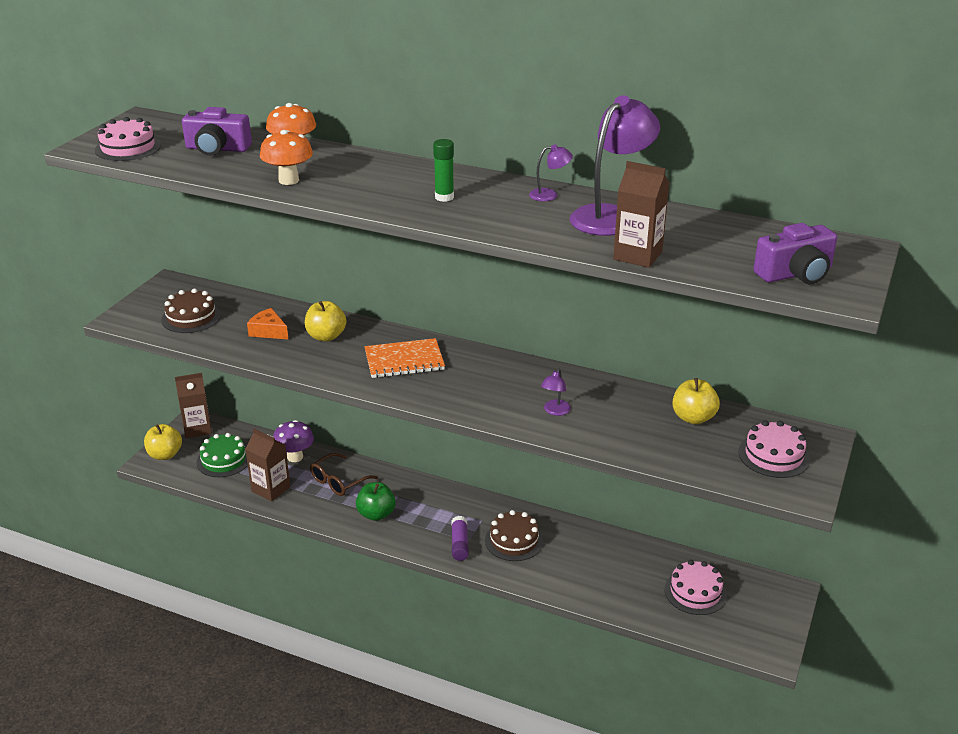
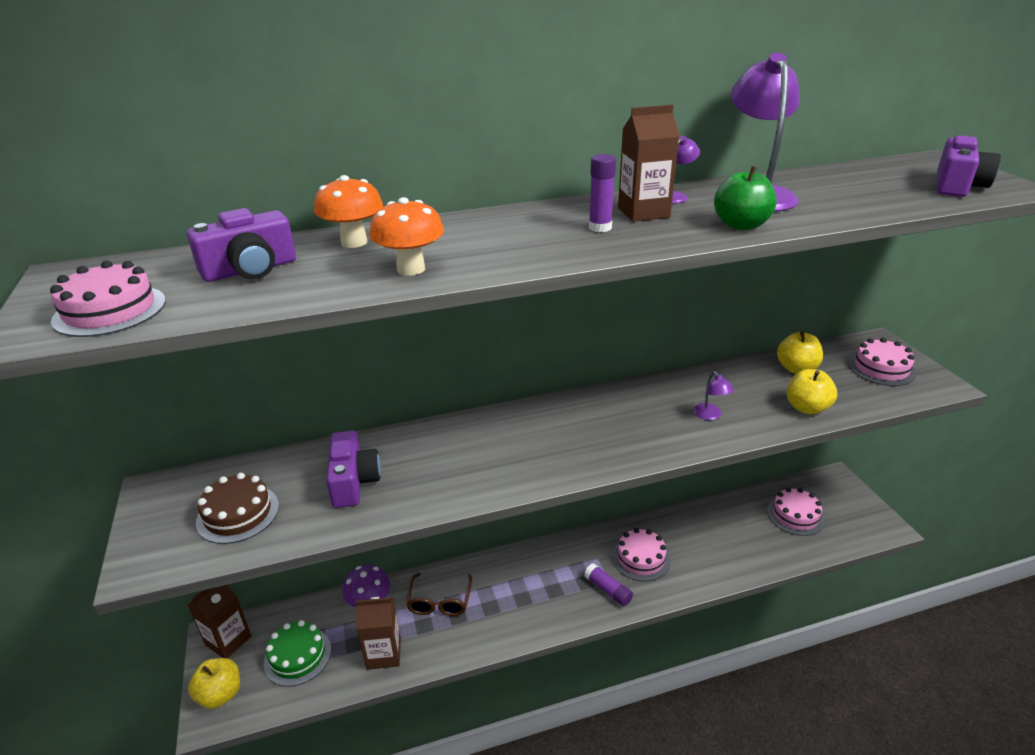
camera: 40 degrees left, 0 degrees up
orange cheese [247,308,288,339] -> purple camera [326,431,381,508]
yellow apple [305,301,346,341] -> yellow apple moved to [787,369,837,415]
green apple [356,482,396,521] -> green apple moved to [714,166,777,230]
orange notebook [365,338,445,378] -> none
green glue stick [433,139,454,202] -> purple glue stick [589,154,616,232]
brown cake [485,510,544,561] -> pink cake [612,528,670,581]
brown carton [613,161,669,268] -> brown carton moved to [618,105,679,222]

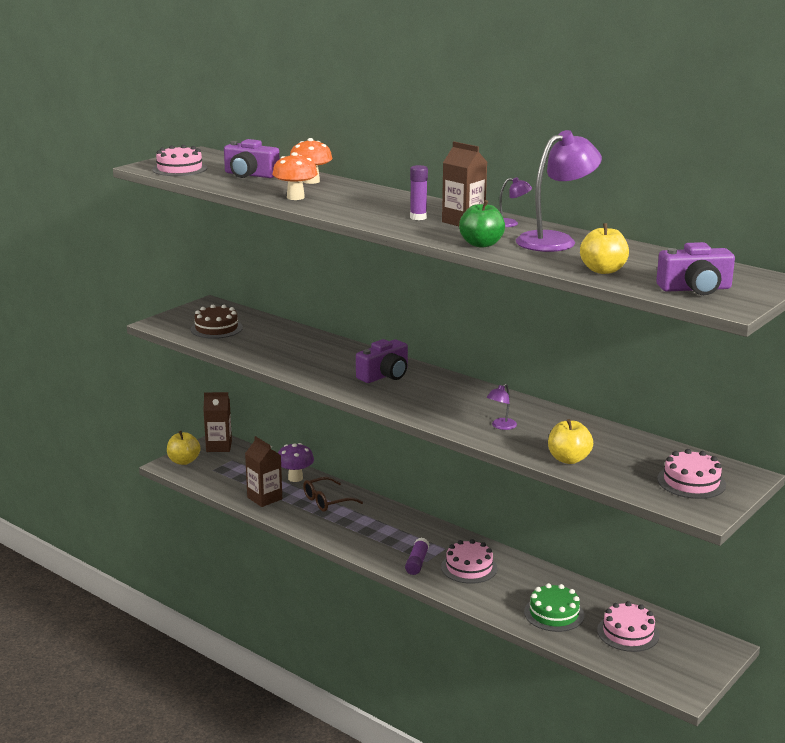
camera: 55 degrees right, 10 degrees down
green cake [264,620,331,687] -> green cake moved to [524,583,584,632]
purple camera [326,431,381,508] -> purple camera moved to [356,339,408,383]
yellow apple [777,331,823,374] -> yellow apple moved to [580,223,629,274]

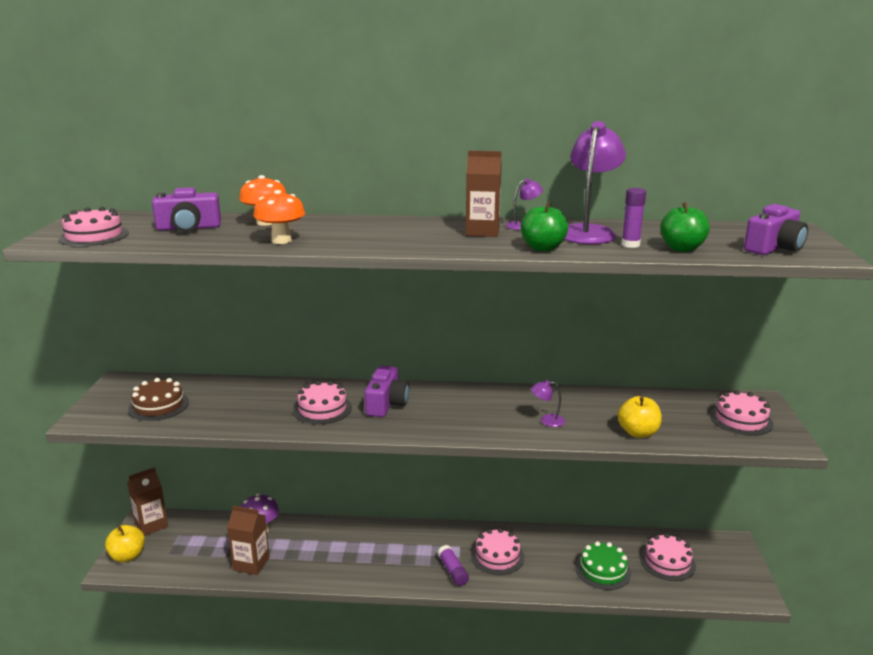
camera: 35 degrees left, 0 degrees up
brown glasses [303,477,363,512] -> none
purple glue stick [410,165,428,220] -> purple glue stick moved to [621,188,646,248]
purple lamp [487,384,517,430] -> purple lamp turned 90 degrees clockwise [531,380,565,427]
yellow apple [580,223,629,274] -> green apple [660,202,710,252]
none -> pink cake [293,381,352,424]

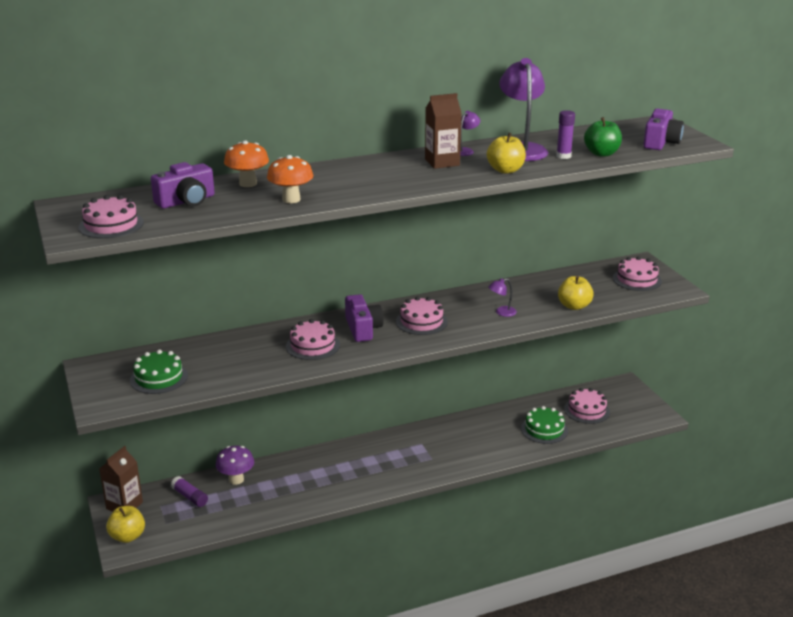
camera: 25 degrees left, 5 degrees up
brown cake [128,378,189,421] -> green cake [130,350,188,394]
brown carton [227,505,270,575] -> none
purple glue stick [438,545,469,586] -> purple glue stick moved to [171,476,208,507]
pink cake [471,528,525,575] -> pink cake moved to [396,296,448,335]
green apple [521,202,568,251] -> yellow apple [487,133,526,174]

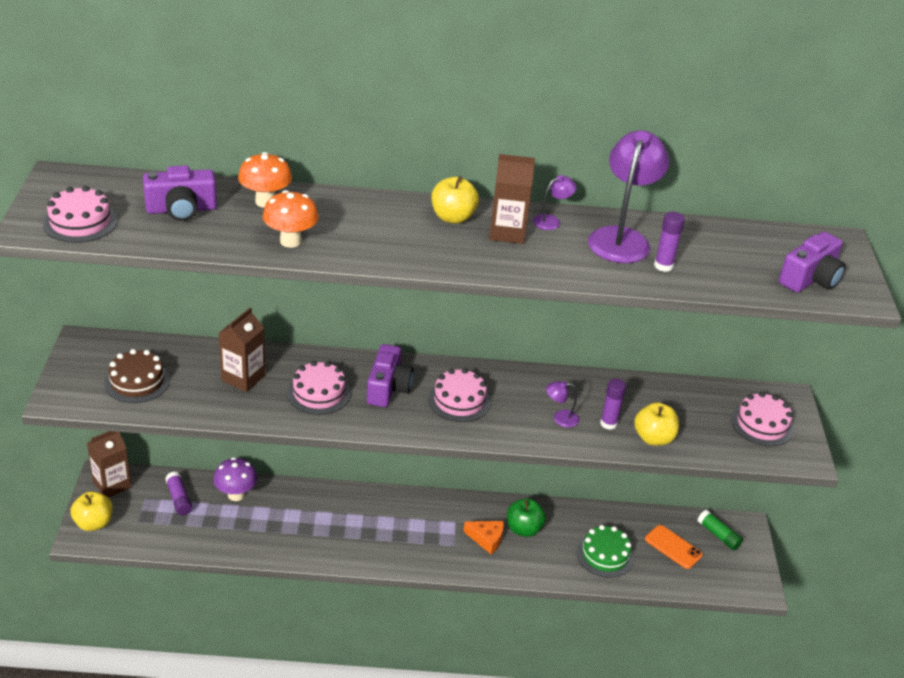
camera: 20 degrees right, 10 degrees up
green cake [130,350,188,394] -> brown cake [104,349,170,403]
yellow apple [487,133,526,174] -> yellow apple moved to [431,176,479,224]
pink cake [564,388,610,424] -> orange phone [645,525,703,569]
green apple [584,117,622,157] -> green apple moved to [507,498,546,537]
none -> brown carton [219,307,265,392]
none -> orange cheese [463,521,504,554]
none -> purple glue stick [600,379,626,430]
none -> green glue stick [698,510,743,550]

